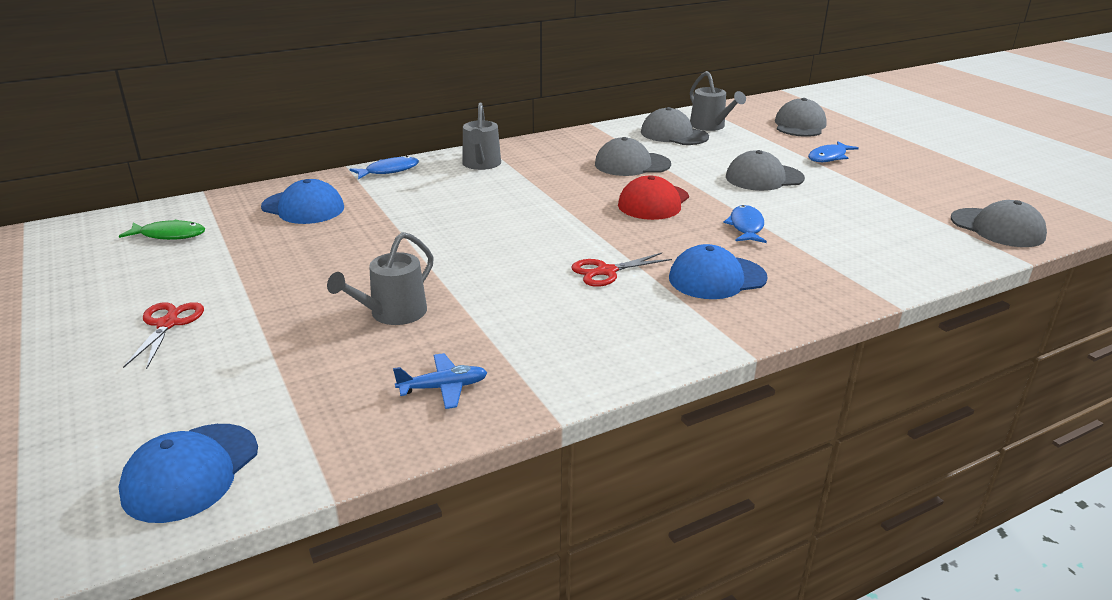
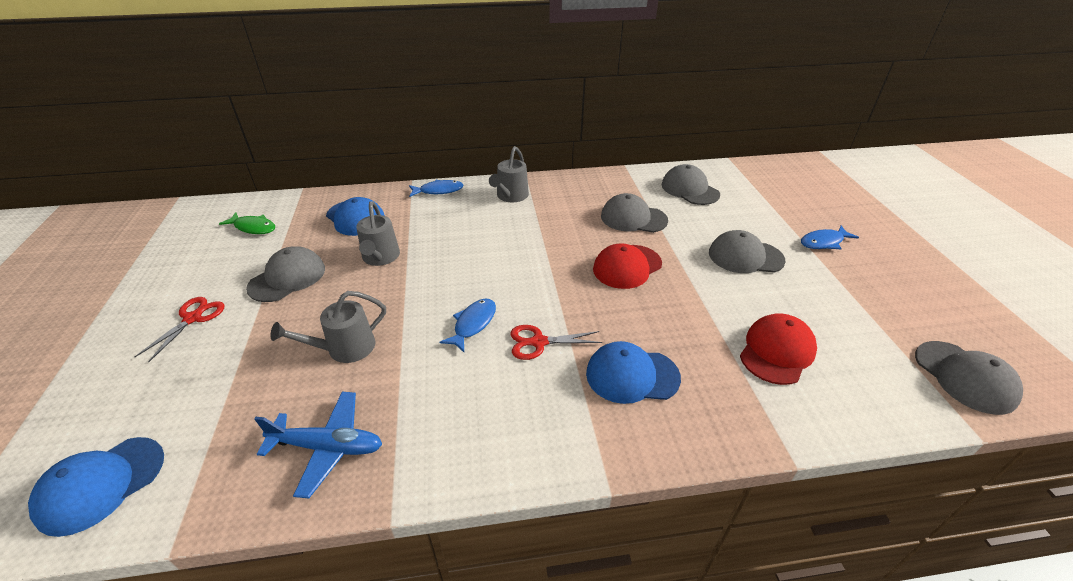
camera: 20 degrees right, 10 degrees up
blue plane [393,353,487,409] -> blue plane [254,392,382,498], size x1.52
grey watering can [690,71,746,131] -> grey watering can moved to [356,201,400,266]
blue fish [723,205,767,243] -> blue fish moved to [440,298,496,352]
grey cap [775,98,827,137] -> grey cap moved to [246,246,325,302]
none -> red cap [740,313,817,385]

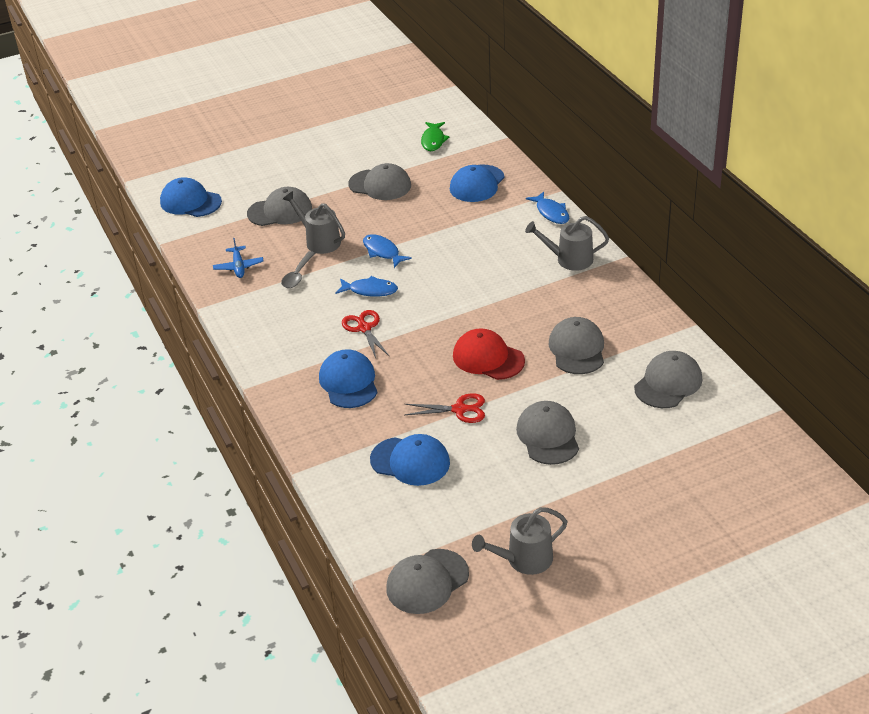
camera: 75 degrees right, 0 degrees up
red scissors [135,297,224,362] -> red scissors moved to [405,393,485,423]
blue plane [254,392,382,498] -> blue plane [213,238,264,278], size x0.66
grey watering can [356,201,400,266] -> grey watering can moved to [472,507,568,575]
red cap [740,313,817,385] -> blue cap [370,434,450,486]
blue fish [801,226,859,249] -> blue fish moved to [363,234,412,268]
none -> grey cap [247,187,312,226]
none -> grey spoon [281,251,315,288]

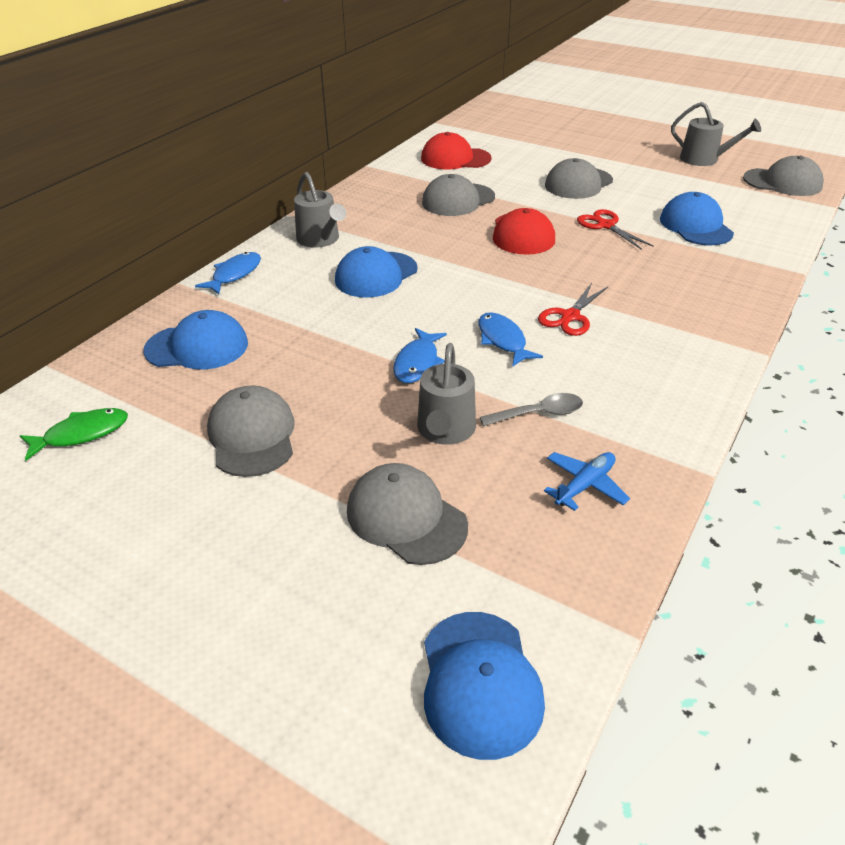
camera: 125 degrees left, 0 degrees up
blue cap [319,349,378,408] -> blue cap moved to [335,246,418,298]
grey cap [634,351,702,408] -> red cap [421,132,492,170]

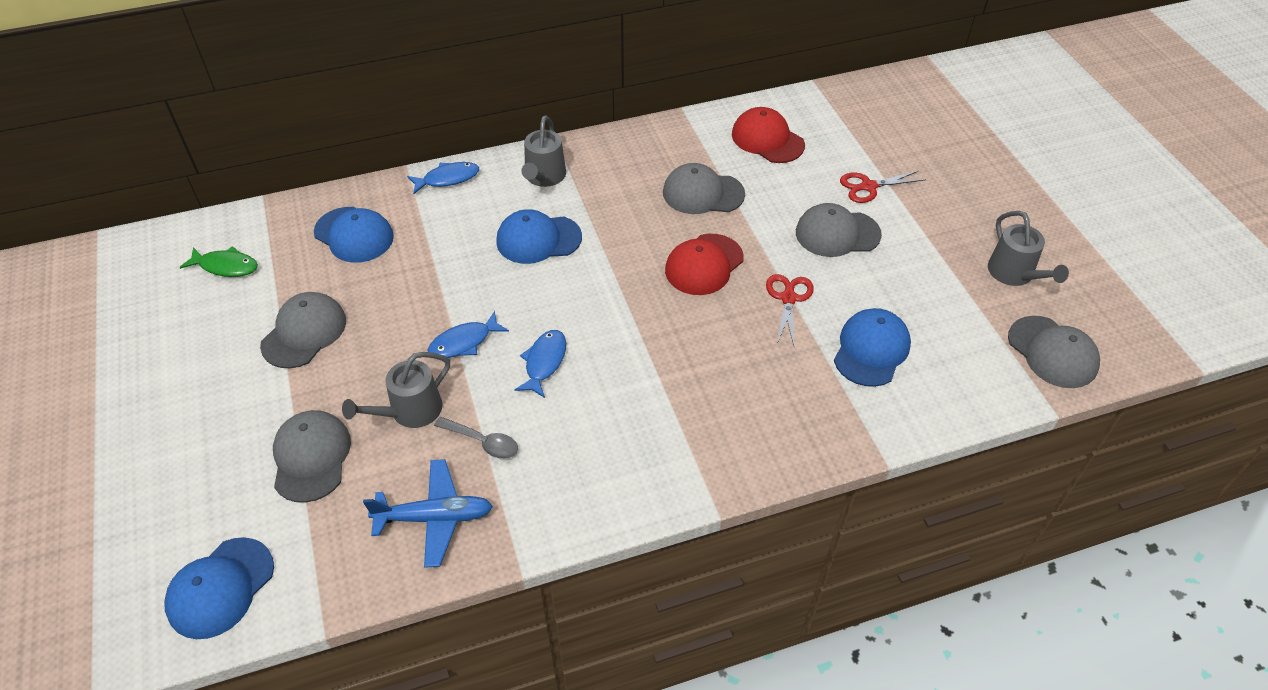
camera: 40 degrees right, 10 degrees up
red scissors [538,283,608,336] -> red scissors moved to [840,171,926,203]
blue plane [544,452,630,511] -> blue plane [363,459,493,568], size x1.52

